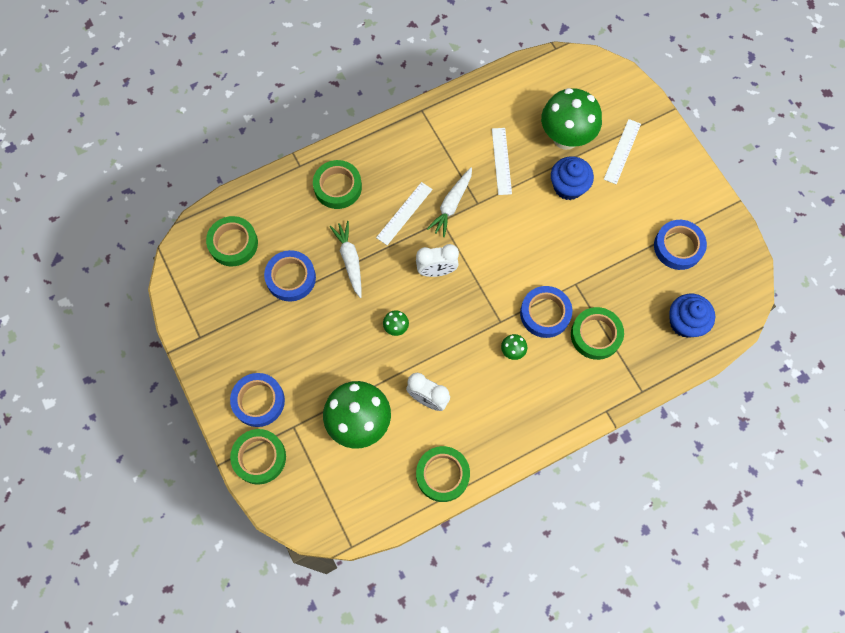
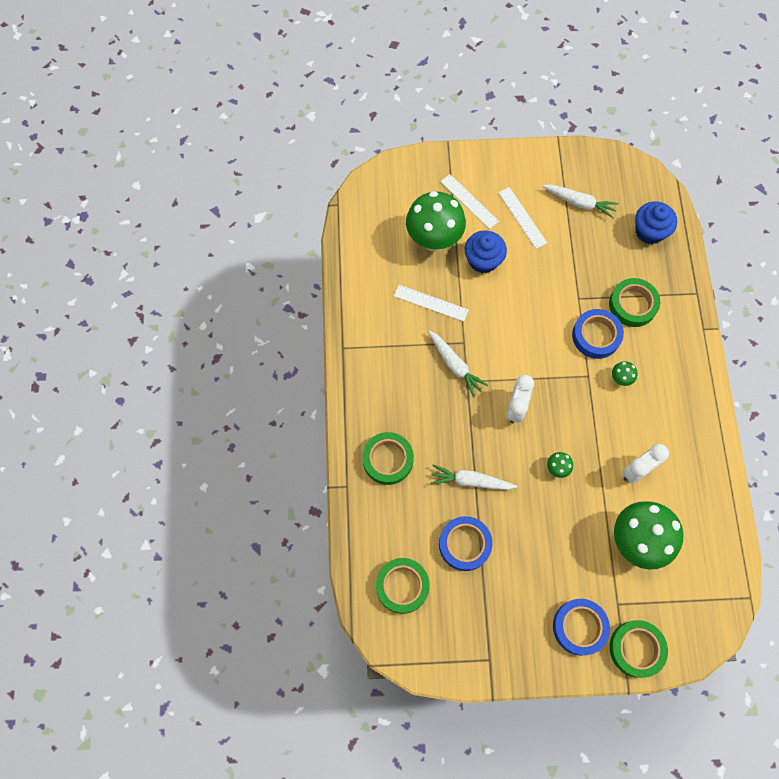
camera: 65 degrees left, 0 degrees up
white ruler [376,182,433,245] -> white ruler moved to [498,187,547,249]
green tape [416,446,470,502] -> none
blue tape [654,220,707,270] -> white carrot [542,185,619,218]

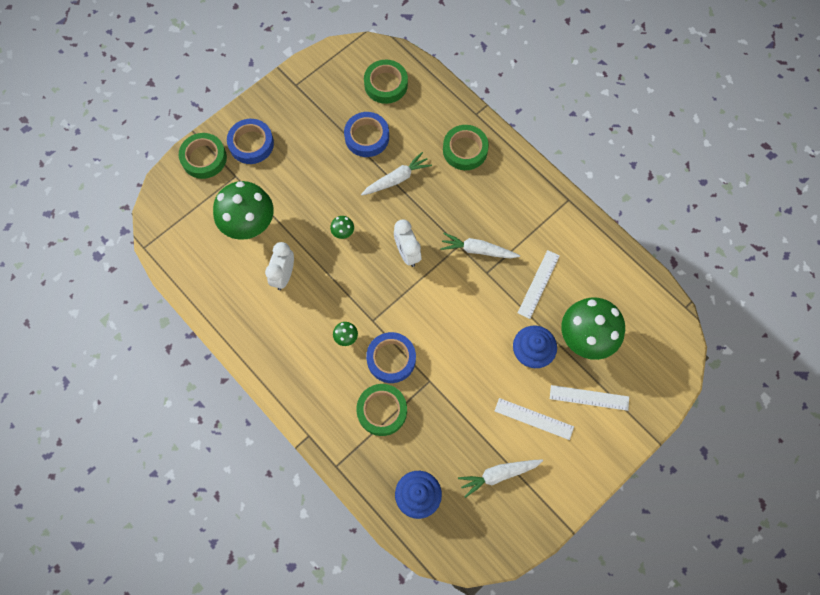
camera: 140 degrees right, 0 degrees up
white ruler [394,285,469,322] -> white ruler turned 45 degrees counterclockwise [518,250,560,319]

